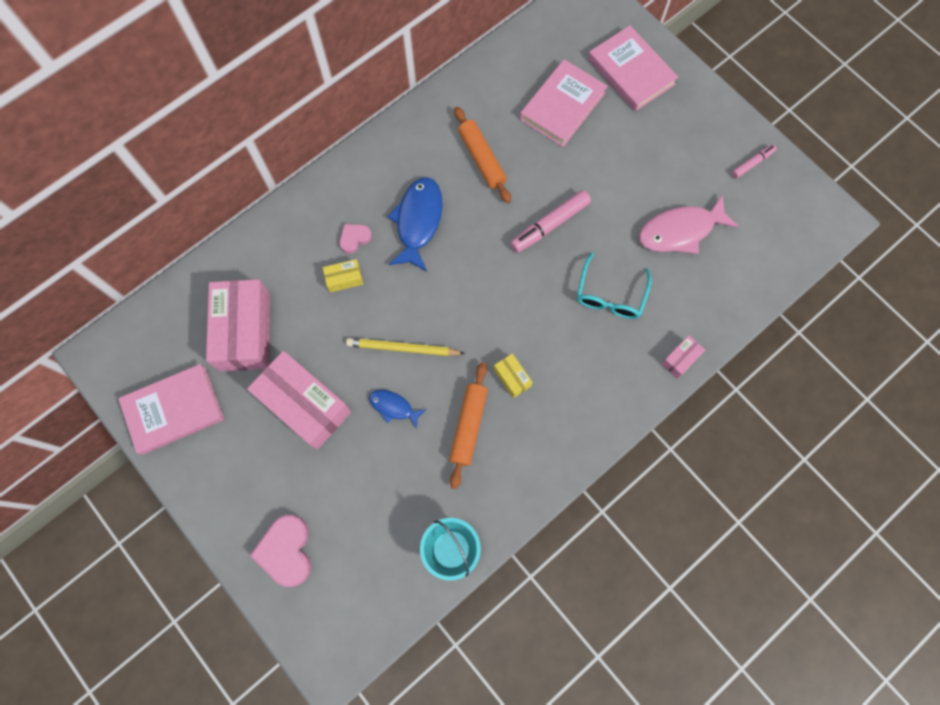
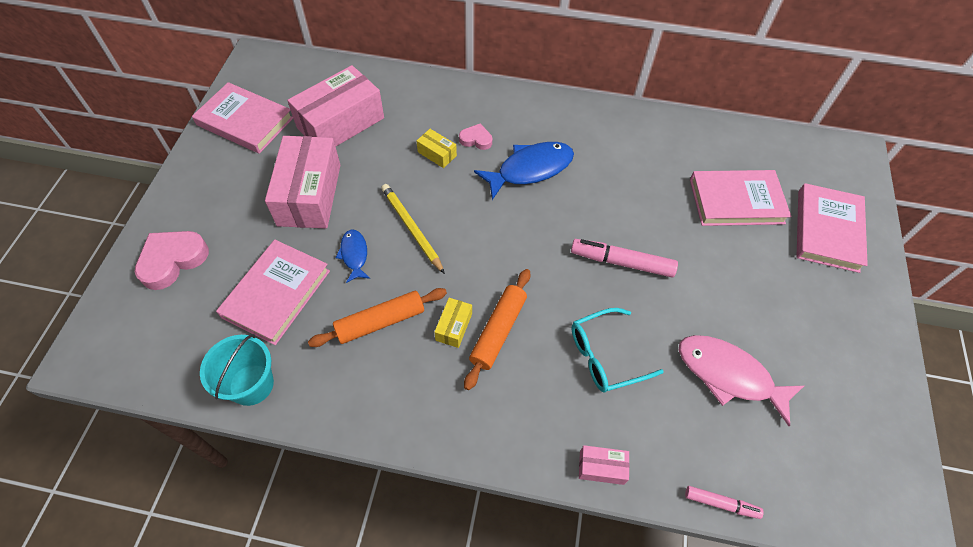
camera: 50 degrees right, 15 degrees down
orange rolling pin [454,107,511,203] -> orange rolling pin moved to [464,269,530,390]
pink marker [732,145,776,178] -> pink marker moved to [685,486,764,519]
none -> pink book [216,240,330,345]

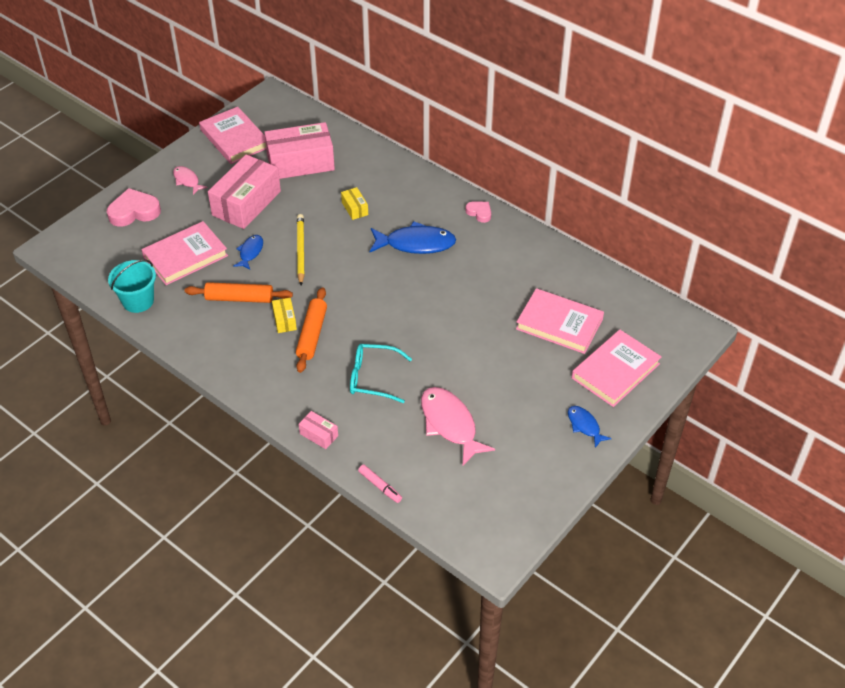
camera: 30 degrees right, 10 degrees down
yellow box [434,298,472,348] -> yellow box turned 60 degrees counterclockwise [272,298,297,333]
pink heart [459,123,492,150] -> pink heart moved to [465,202,491,223]
orange rolling pin [464,269,530,390] -> orange rolling pin turned 45 degrees counterclockwise [296,287,327,373]
pink marker [571,239,678,278] -> none
none -> pink fish [173,166,208,195]
none -> blue fish [568,406,612,448]

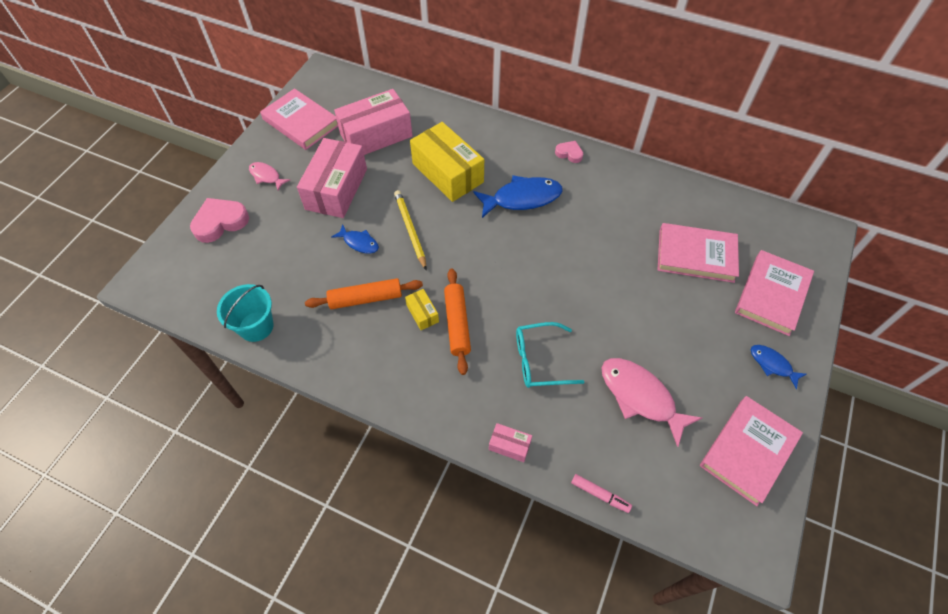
camera: 15 degrees left, 10 degrees up
pink book [141,221,228,285] -> pink book moved to [700,396,803,506]
blue fish [233,235,263,270] -> blue fish turned 120 degrees clockwise [331,224,379,254]
yellow box [341,187,368,220] -> yellow box [410,122,484,202], size x2.27

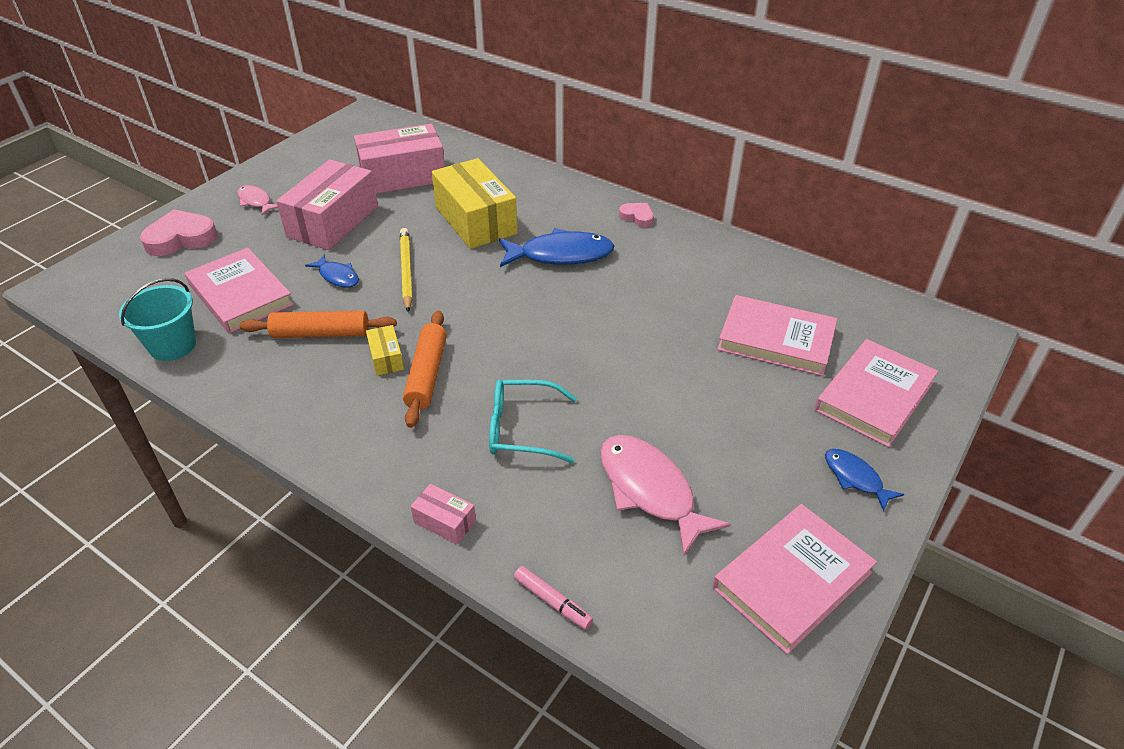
camera: 10 degrees right, 15 degrees down
pink book [260,88,338,150] -> pink book moved to [185,248,294,333]

